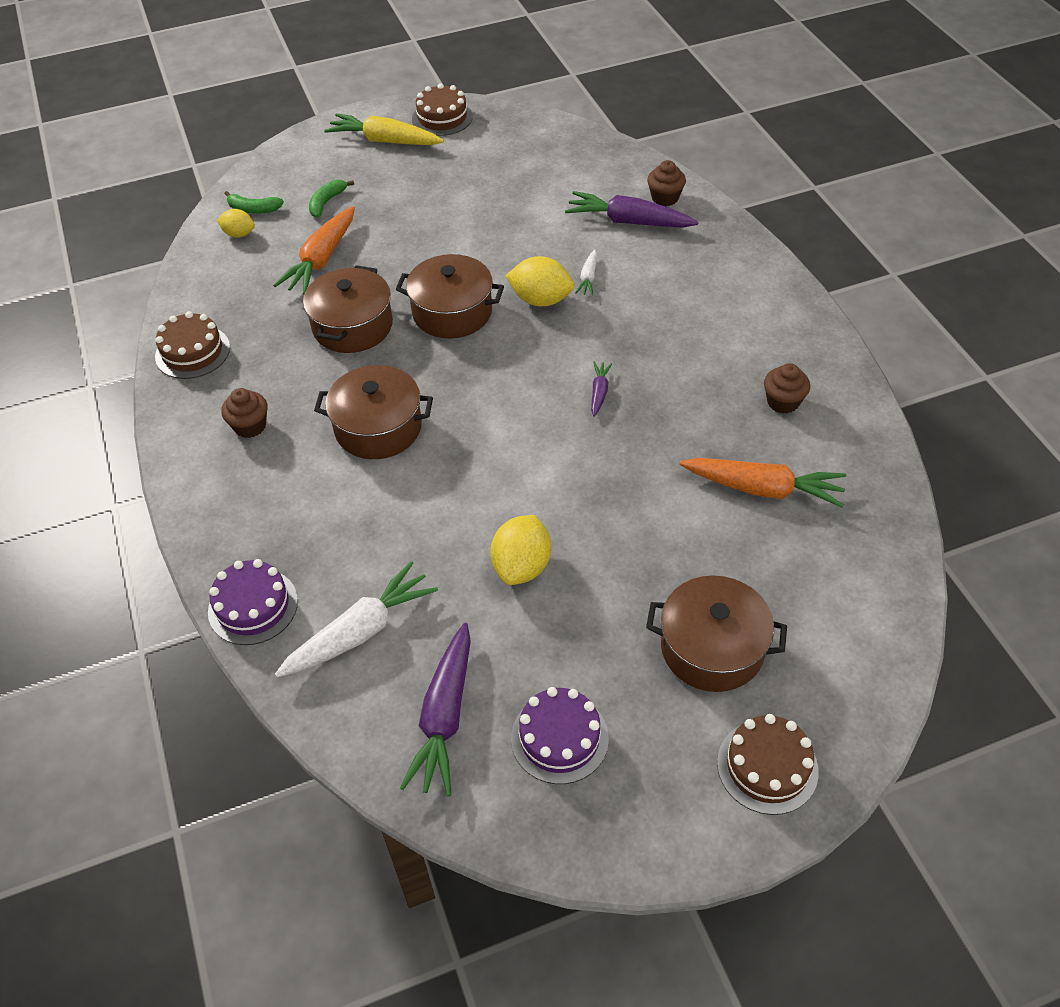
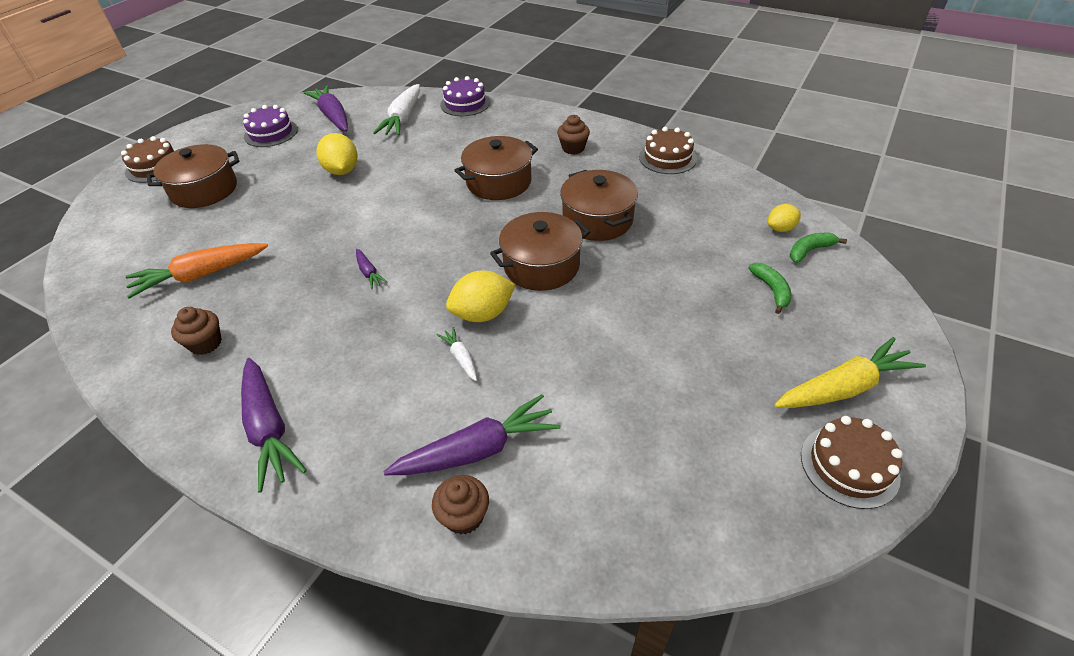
camera: 140 degrees right, 5 degrees down
orange carrot [273,207,355,294] -> none
none -> purple carrot [241,358,307,493]

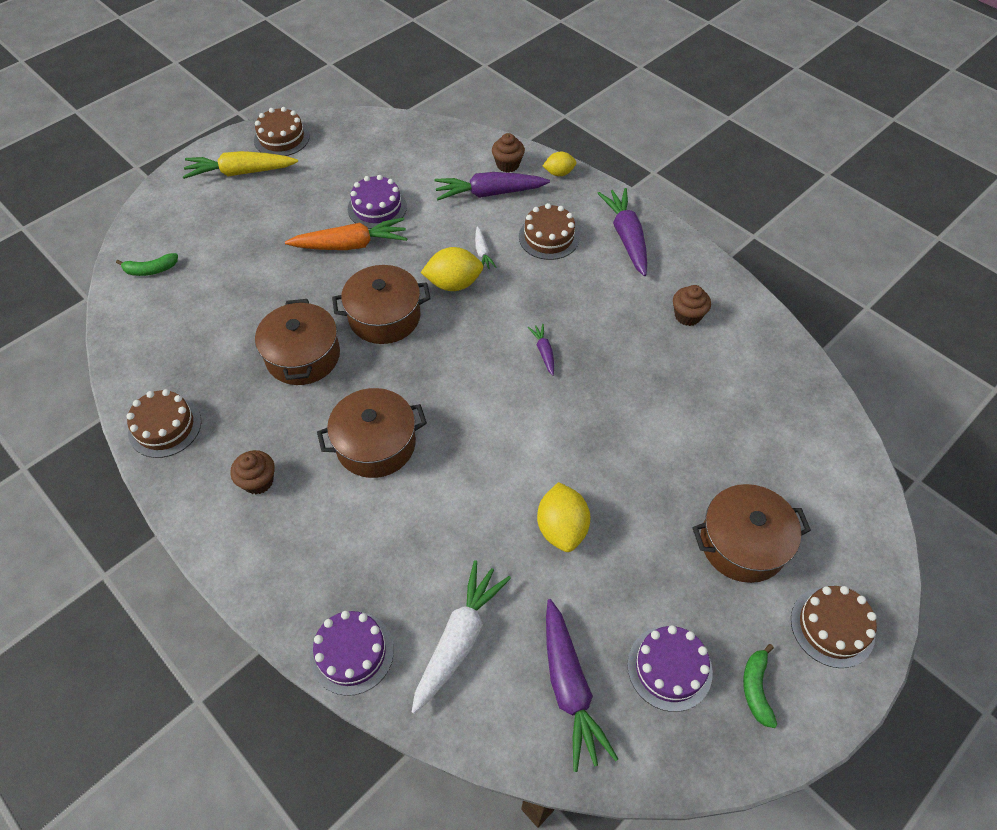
camera: 165 degrees left, 10 degrees up
orange carrot [125,243,268,299] -> orange carrot moved to [285,218,408,250]
green banana [749,263,792,314] -> green banana moved to [743,644,777,728]
yellow lemon [768,204,801,232] -> yellow lemon moved to [543,152,576,176]
none -> purple cake [348,175,407,229]
none -> brown cake [519,203,579,260]

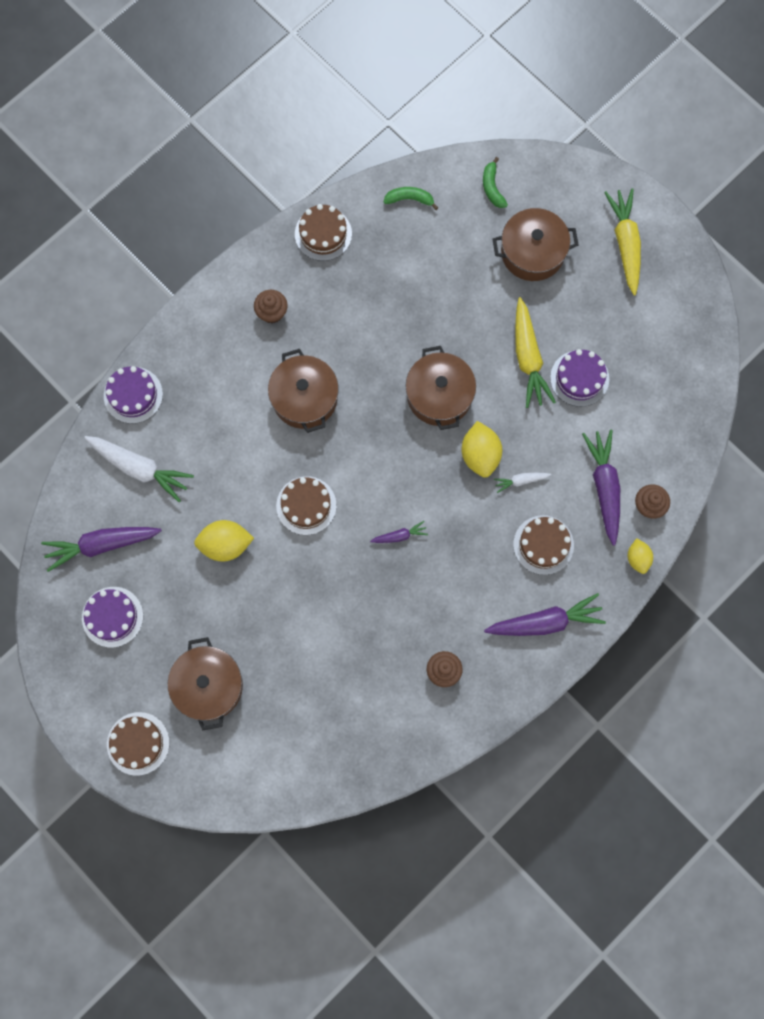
camera: 90 degrees right, 20 degrees up
brown cake [254,107,310,156] -> brown cake moved to [276,476,336,535]
brown pot [255,299,340,385] -> brown pot moved to [493,208,578,281]
orange carrot [285,218,408,250] -> yellow carrot [515,297,556,408]
green banana [743,644,777,728] -> green banana moved to [384,187,438,210]

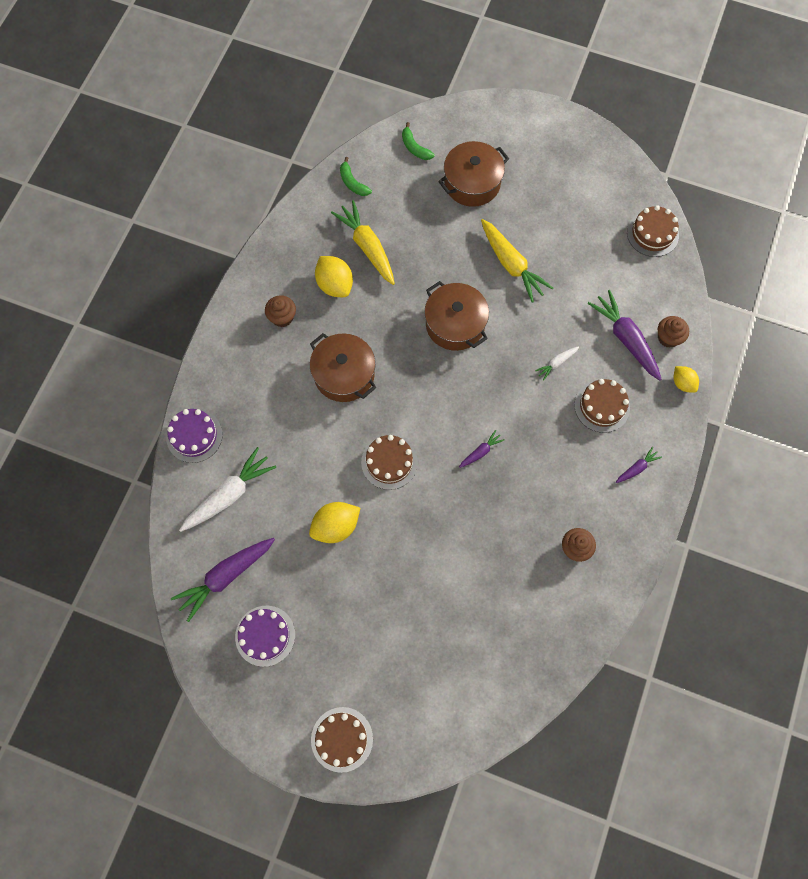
camera: 25 degrees left, 5 degrees down
white carrot [84,436,194,502] -> white carrot turned 45 degrees counterclockwise [179,447,276,532]
brown pot [168,637,243,731] -> none
brown cake [295,204,352,261] -> brown cake moved to [627,205,679,257]
green banana [384,187,438,210] -> green banana turned 105 degrees counterclockwise [340,157,372,196]
yellow lemon [461,421,502,478] -> yellow lemon moved to [315,256,353,297]
purple carrot [484,593,606,636] -> purple carrot [616,447,662,483], size x0.49
purple cake [550,349,609,407] -> none
yellow carrot [604,188,641,295] -> yellow carrot moved to [331,200,395,285]

